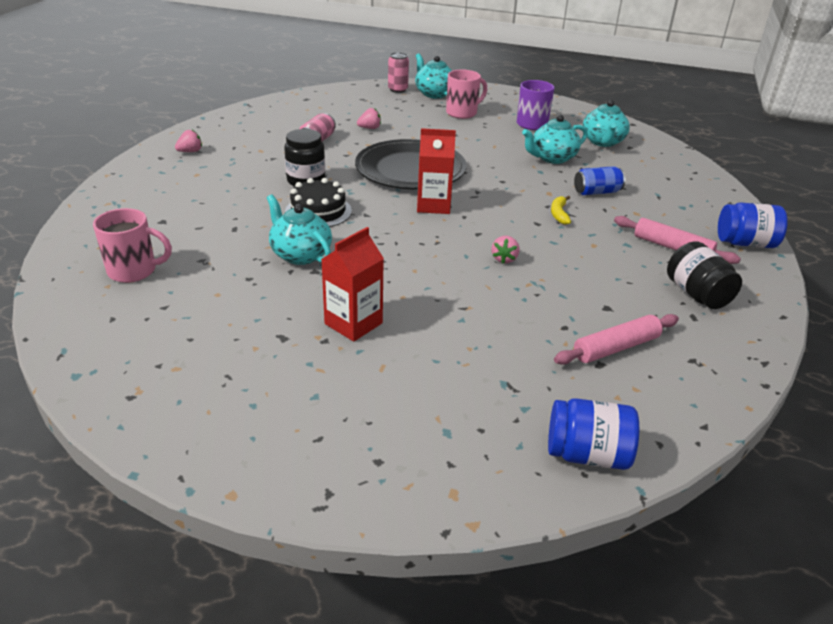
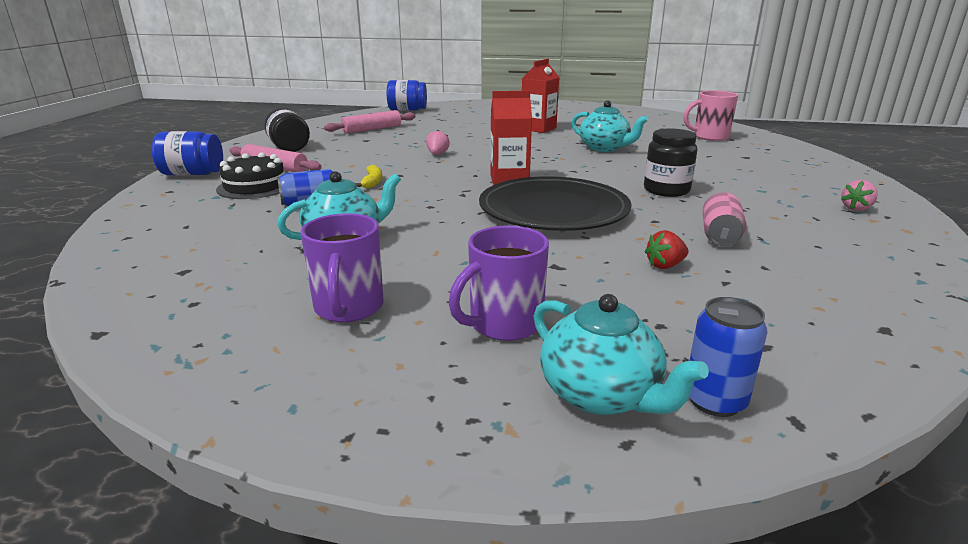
camera: 175 degrees right, 10 degrees down
black cake [285,178,352,227] -> black cake moved to [216,152,285,199]
pink strawberry [357,108,381,129] -> red strawberry [645,230,689,269]
pink can [388,52,409,93] -> blue can [689,297,767,417]
pink mug [446,70,487,119] -> purple mug [449,226,549,341]
turquoise teapot [583,100,630,147] -> none

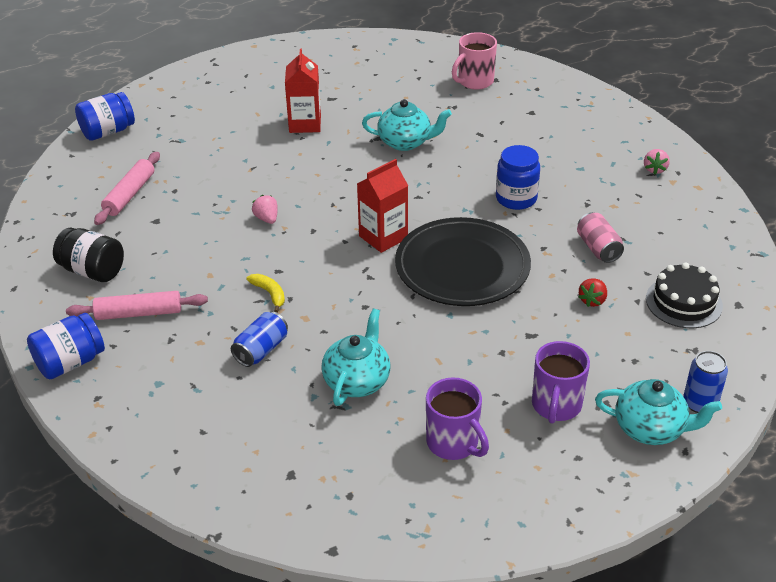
camera: 35 degrees left, 15 degrees up
black cake [216,152,285,199] -> black cake moved to [646,262,723,328]
black jar [644,128,697,197] -> blue jar [496,145,540,210]

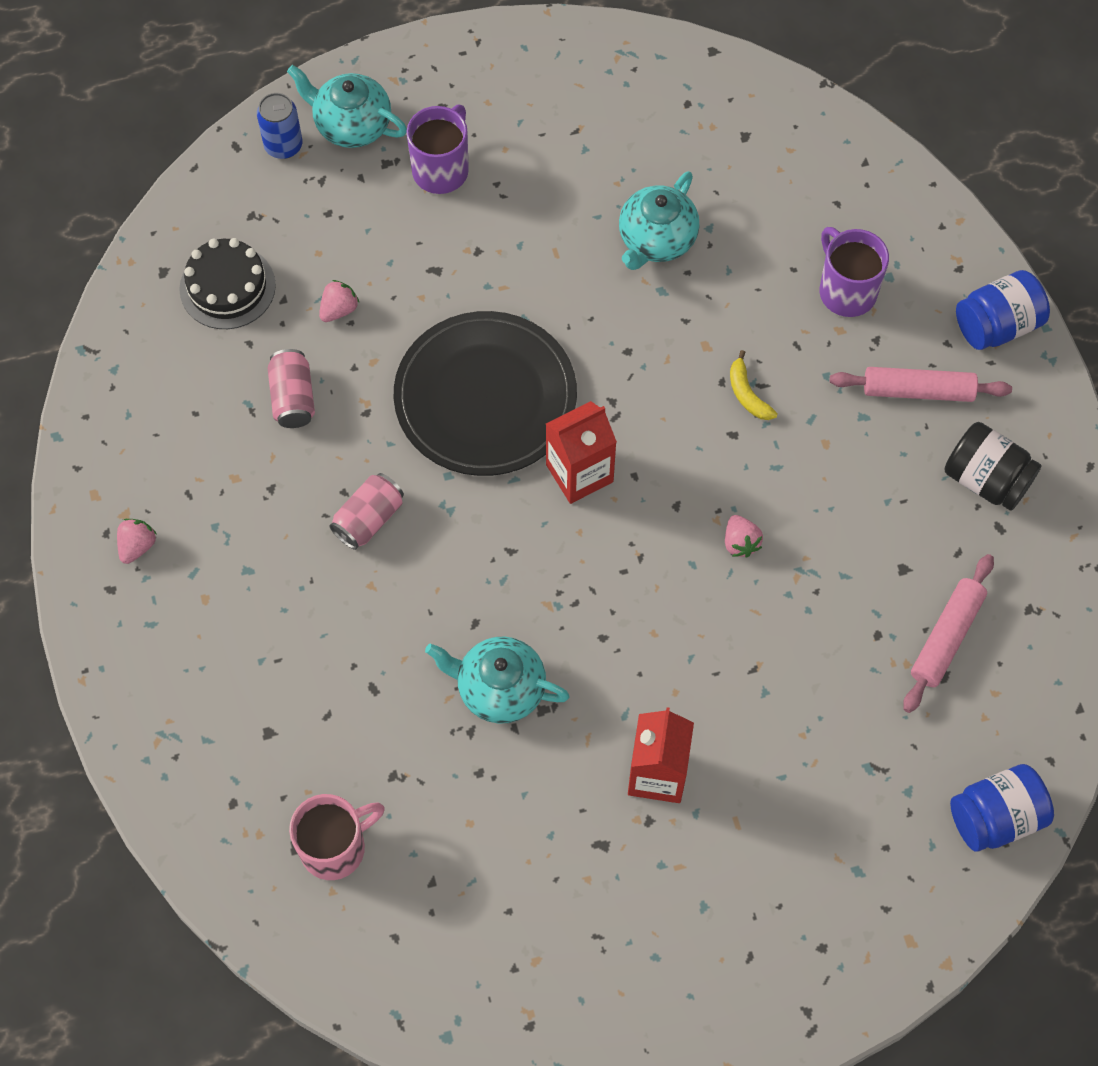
camera: 170 degrees left, 25 degrees up
blue can [231,312,288,367] -> none
purple mug [426,377,489,460] -> purple mug moved to [820,227,889,317]
blue jar [496,145,540,210] -> pink can [330,473,404,550]
red strawberry [578,278,607,307] -> pink strawberry [319,280,359,322]

